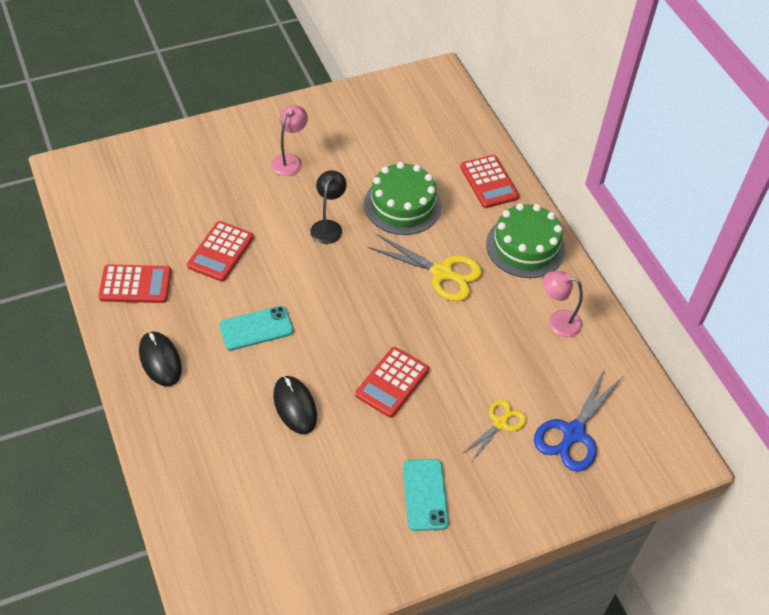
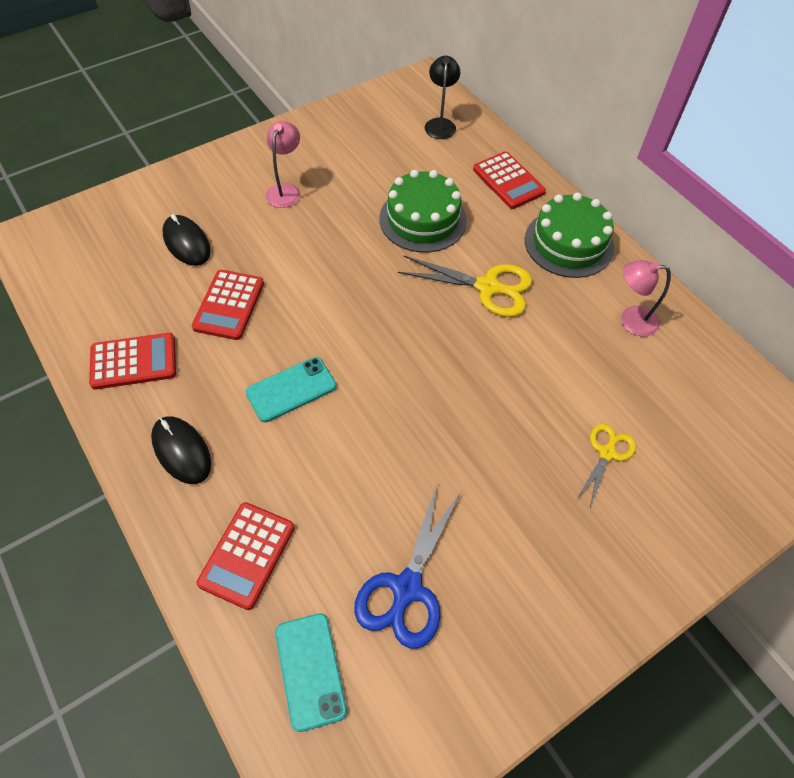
camera: 10 degrees left, 5 degrees up
black mouse [273,376,317,434] -> black mouse moved to [162,214,211,266]
black lamp [310,170,347,244] -> black lamp moved to [425,56,460,139]
red calculator [355,347,429,418] -> red calculator moved to [197,502,295,610]
turquoise phone [403,459,449,531] -> turquoise phone moved to [275,613,347,732]
blue scissors [534,369,623,472] -> blue scissors moved to [354,485,461,649]

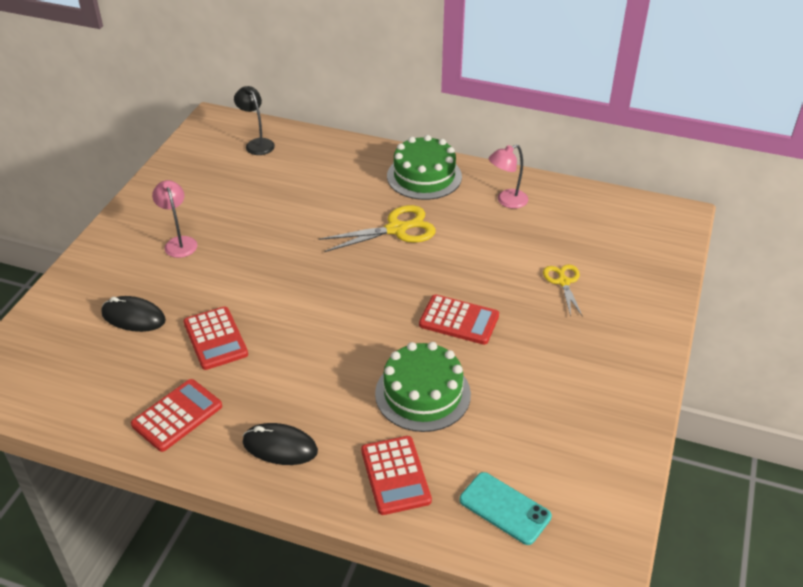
camera: 35 degrees left, 15 degrees down
turquoise phone [246,357,336,422] -> none
blue scissors [354,485,461,649] -> none
green cake [379,170,467,253] -> green cake moved to [375,342,471,432]
red calculator [473,151,546,209] -> red calculator moved to [419,295,499,345]

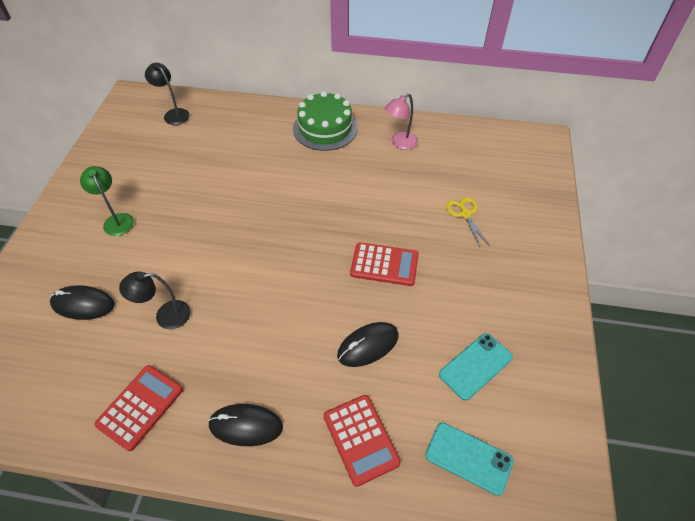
camera: 10 degrees left, 10 degrees up
pink lamp [152,180,197,258] -> green lamp [80,166,134,236]
red calculator [183,307,248,370] -> black lamp [119,272,191,329]
yellow scissors [319,205,436,252] -> none
green cake [375,342,471,432] -> black mouse [337,322,399,367]
none -> turquoise phone [439,333,513,400]

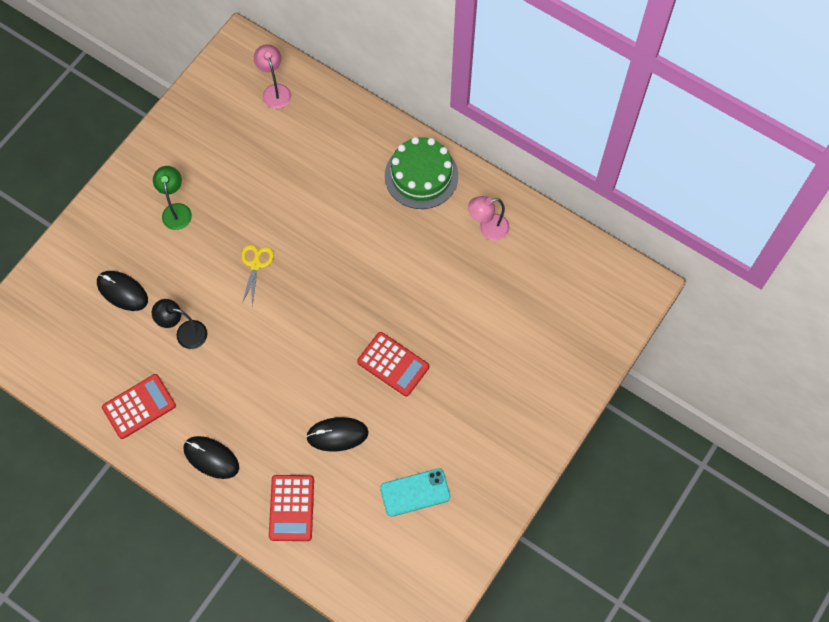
camera: 25 degrees right, 15 degrees up
black lamp [145,63,190,125] -> pink lamp [254,44,291,109]
turquoise phone [425,423,514,496] -> none
yellow scissors [446,197,490,247] -> yellow scissors moved to [241,245,274,306]

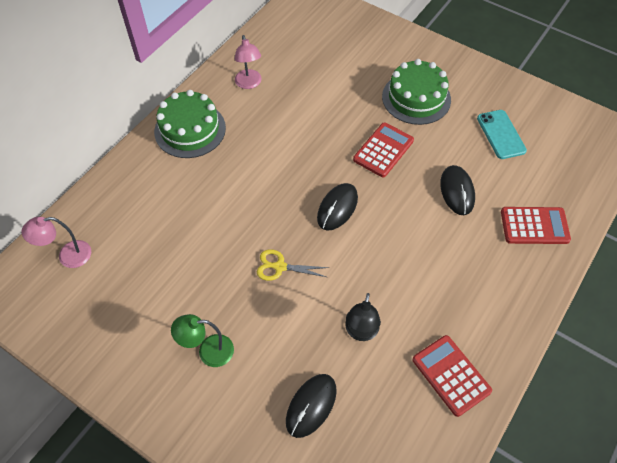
camera: 90 degrees left, 10 degrees down
black mouse [183,436,239,479] -> black mouse moved to [317,183,358,231]
none -> green cake [382,59,451,125]

